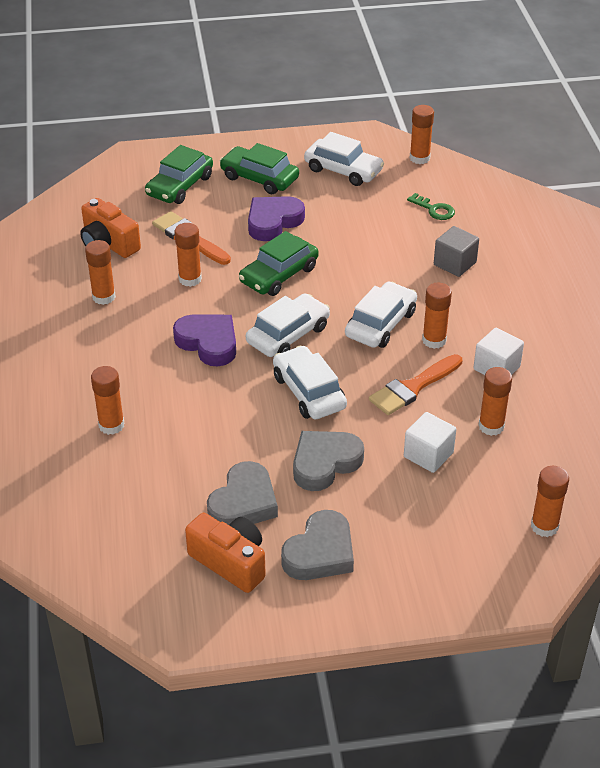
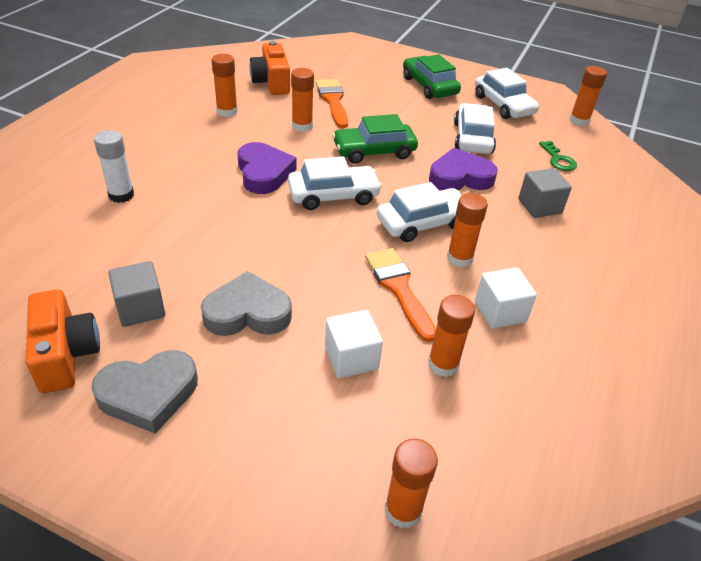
camera: 30 degrees right, 0 degrees up
orange glue stick [91,366,125,435] -> white glue stick [94,130,134,203]
green car [145,145,213,204] -> none
grey heart [207,461,278,525] -> grey cube [108,261,165,327]
purple heart [248,196,305,241] -> purple heart moved to [429,148,498,190]
white car [273,346,347,419] -> white car moved to [454,103,496,154]
orange brush [369,354,463,415] -> orange brush turned 75 degrees clockwise [365,248,436,342]

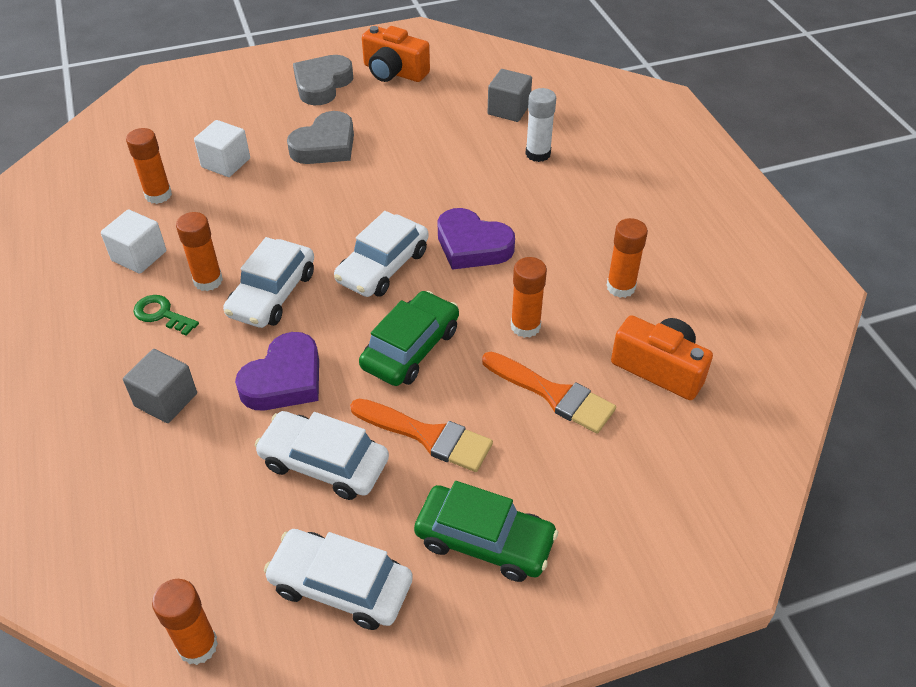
camera: 140 degrees right, 5 degrees up
grey cube [108,261,165,327] -> grey cube moved to [488,69,532,122]
orange brush [365,248,436,342] -> orange brush moved to [350,399,493,472]
orange glue stick [384,438,438,529] -> none
white car [454,103,496,154] -> white car turned 150 degrees clockwise [255,411,389,500]
green key [539,141,577,171] -> green key moved to [133,295,199,336]

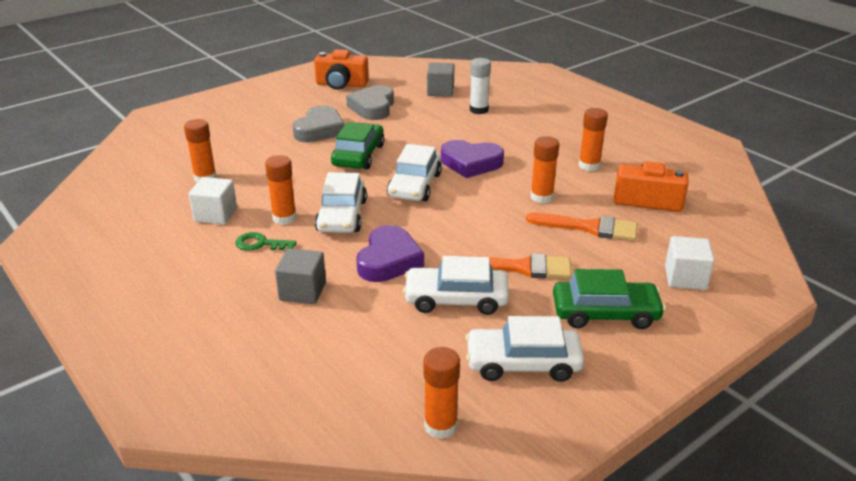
camera: 20 degrees left, 15 degrees down
white cube [194,120,250,177] -> white cube moved to [665,236,715,290]
grey heart [293,55,353,105] -> grey heart moved to [346,85,394,120]
green car [359,291,459,386] -> green car moved to [331,122,384,169]

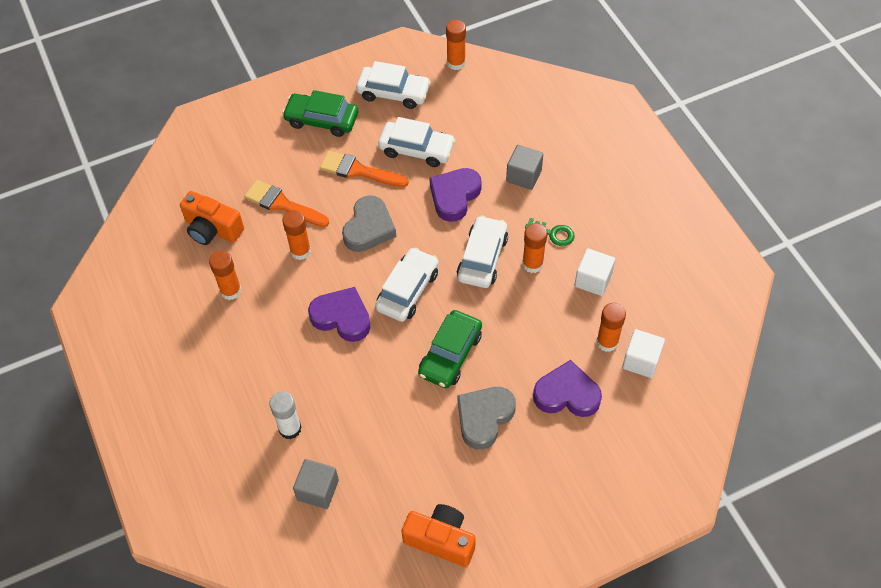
camera: 165 degrees left, 25 degrees up
grey heart [346,85,394,120] -> grey heart moved to [342,195,396,252]
white cube [665,236,715,290] -> white cube moved to [622,329,665,378]
none -> purple heart [533,360,602,417]

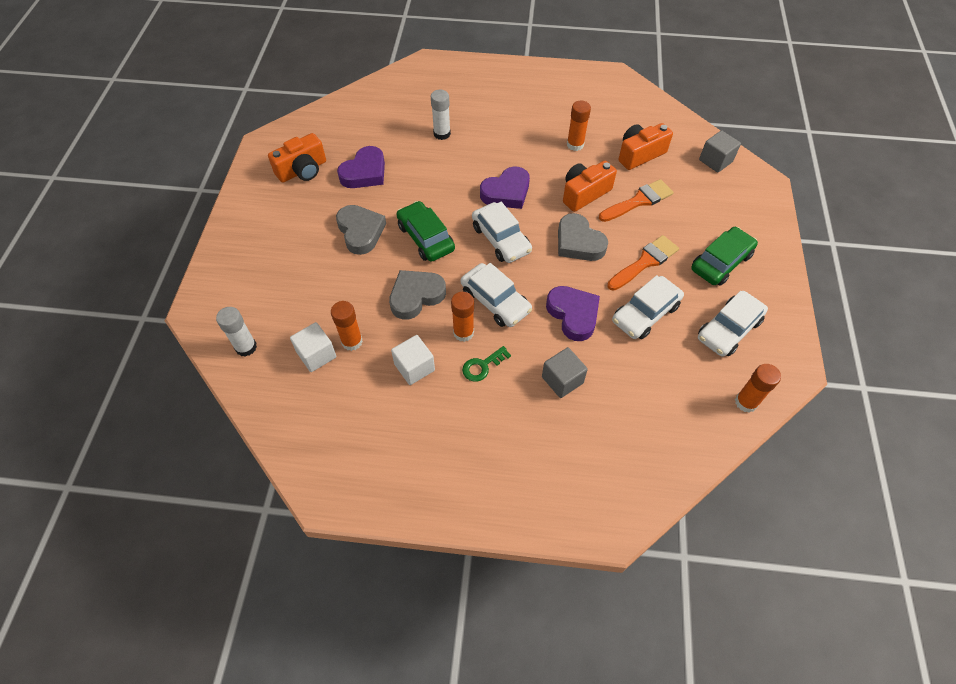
camera: 120 degrees right, 0 degrees up
orange glue stick [282,210,311,260] -> orange camera [563,161,617,212]
grey cube [293,459,339,509] -> grey cube moved to [699,130,741,173]
purple heart [533,360,602,417] -> purple heart moved to [337,146,385,188]
none -> white glue stick [216,307,257,357]
none -> grey heart [389,270,446,320]

